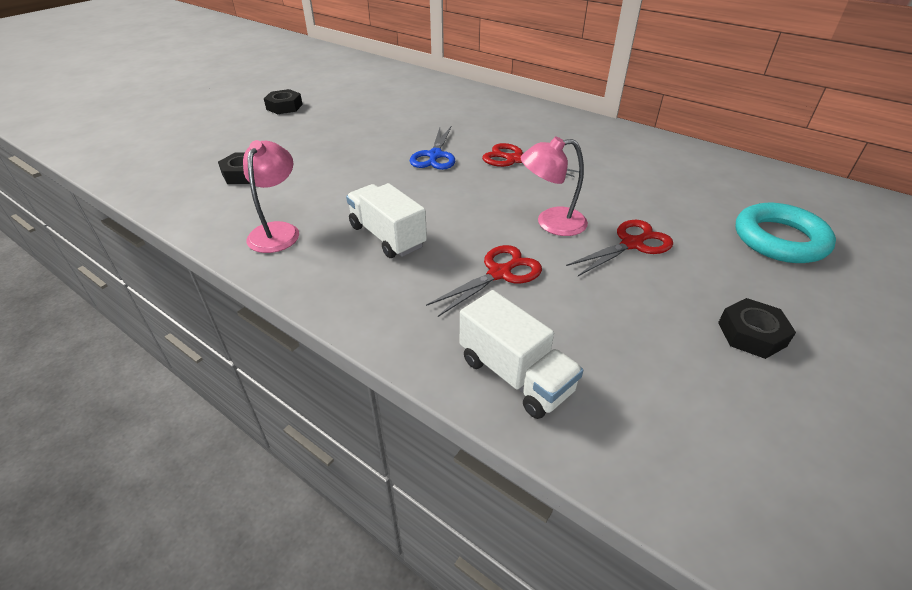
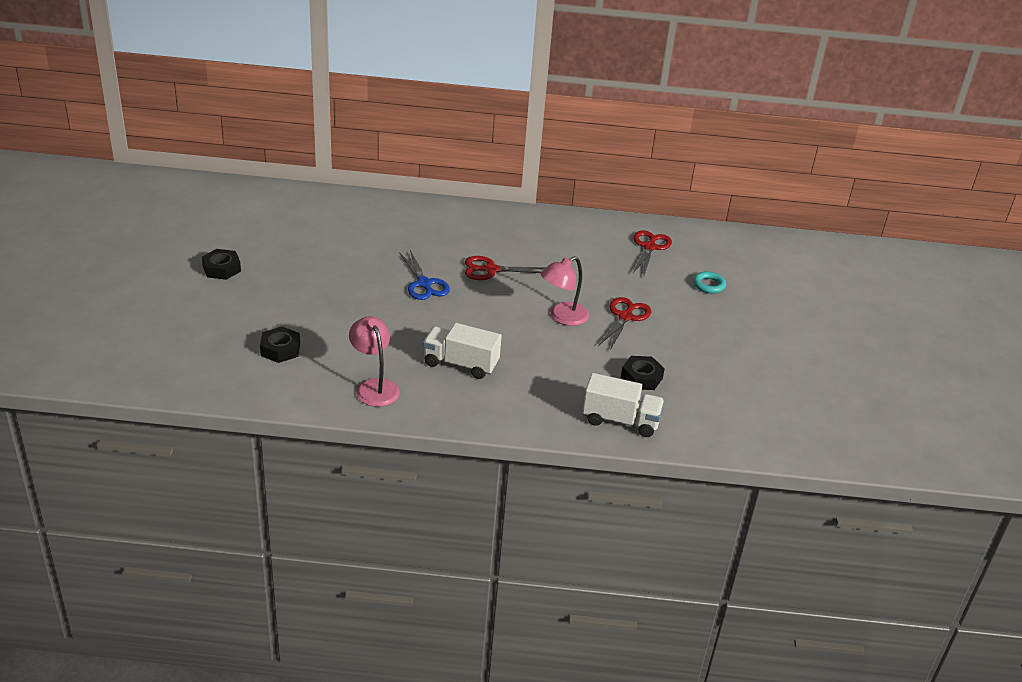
camera: 35 degrees left, 5 degrees down
red scissors [426,245,542,317] -> red scissors moved to [633,230,672,275]
black nut [718,298,796,359] -> black nut moved to [621,356,665,390]
turquoise ring [736,203,836,263] -> turquoise ring [693,271,726,294], size x0.52

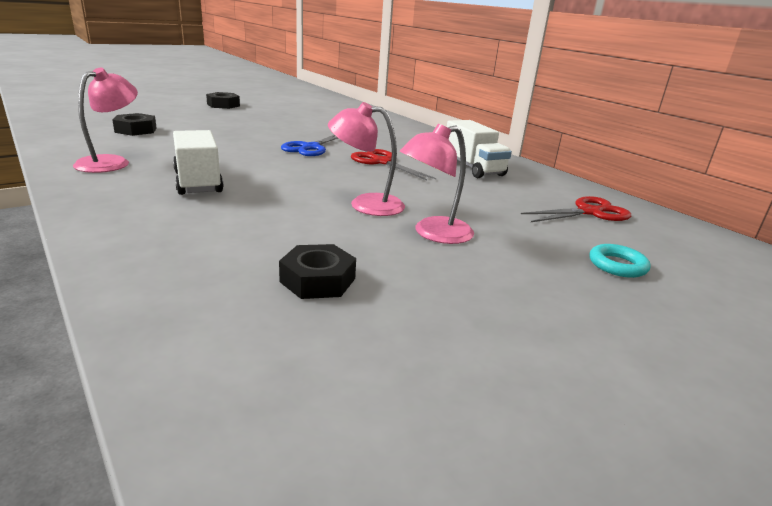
camera: 50 degrees right, 10 degrees down
white truck [582,373,665,437] -> white truck moved to [447,120,512,178]
red scissors [598,297,651,350] -> pink lamp [399,124,474,244]

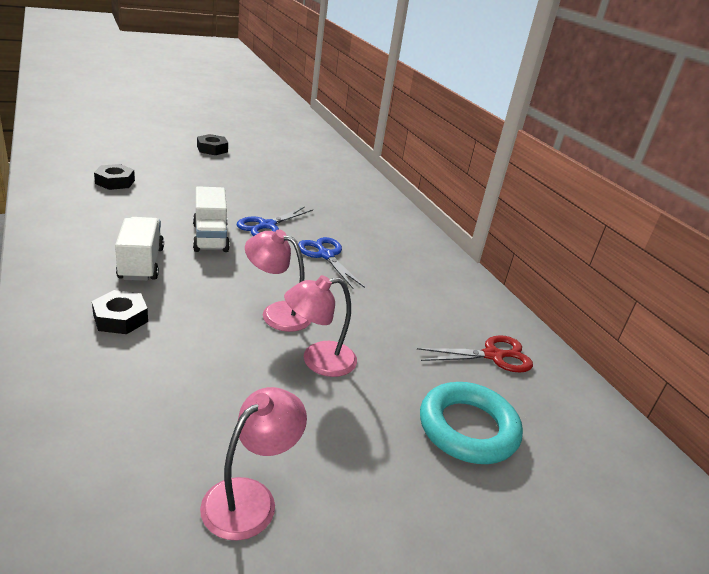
camera: 10 degrees right, 5 degrees up
pink lamp [73,68,138,173] -> pink lamp moved to [200,387,307,541]
black nut [279,244,356,299] -> black nut moved to [92,290,148,334]
red scissors [351,149,436,180] -> blue scissors [298,237,365,289]
white truck [447,120,512,178] -> white truck moved to [193,186,230,252]
turquoise ring [589,244,651,278] -> turquoise ring [420,382,523,464], size x1.94

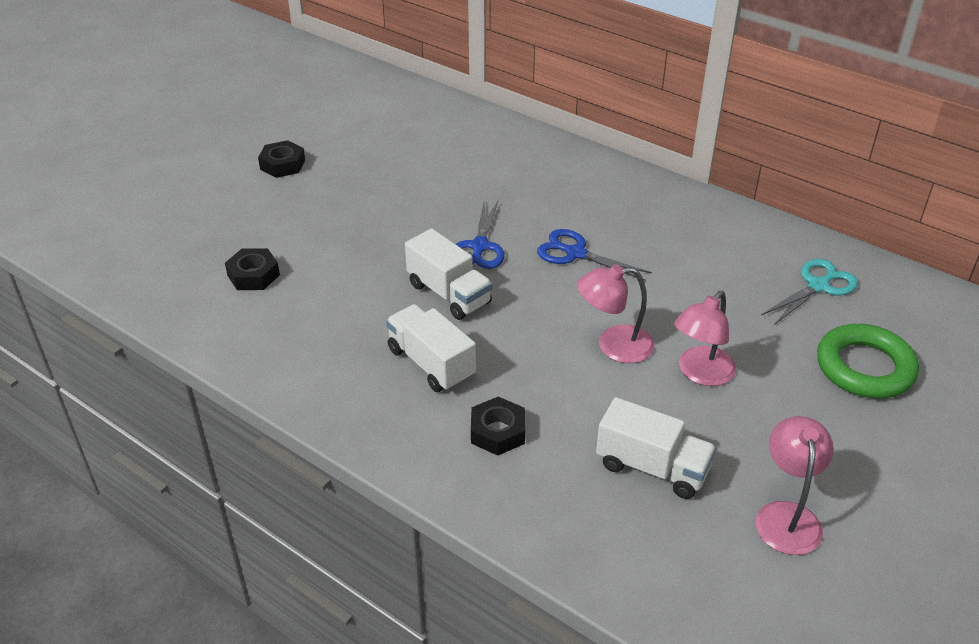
camera: 25 degrees left, 10 degrees up
red scissors [417,335,533,373] -> turquoise scissors [761,259,858,325]
turquoise ring [420,382,523,464] -> green ring [817,324,919,399]
none -> white truck [596,397,716,499]

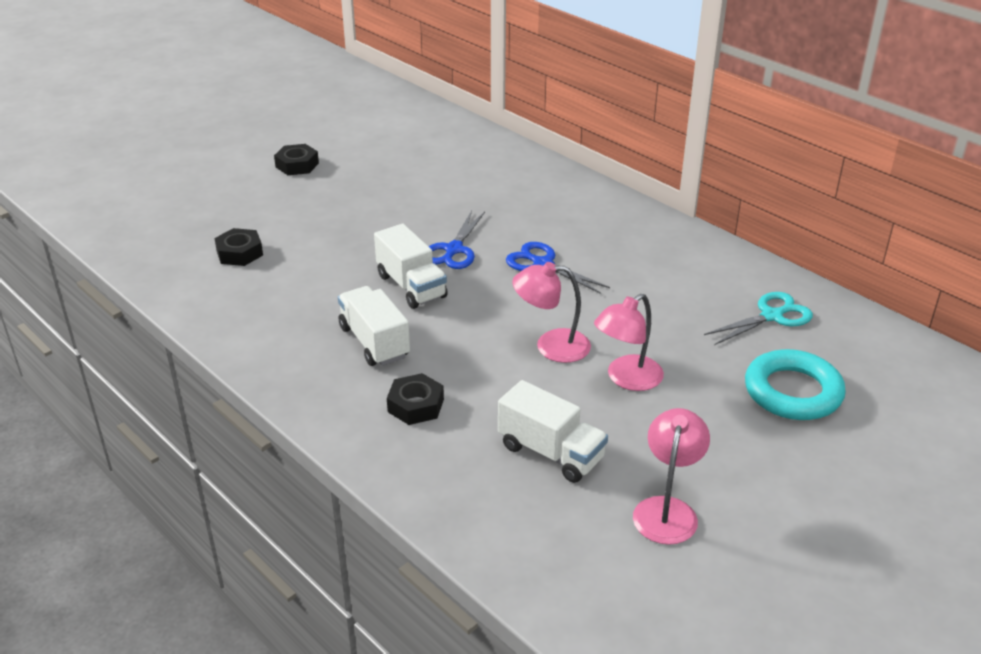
camera: 10 degrees right, 5 degrees down
green ring [817,324,919,399] -> turquoise ring [745,349,846,420]

